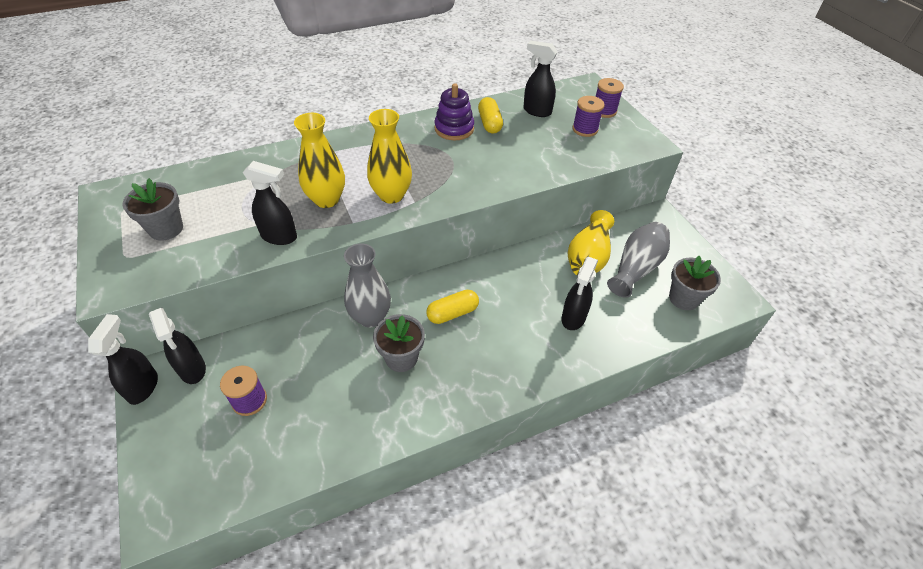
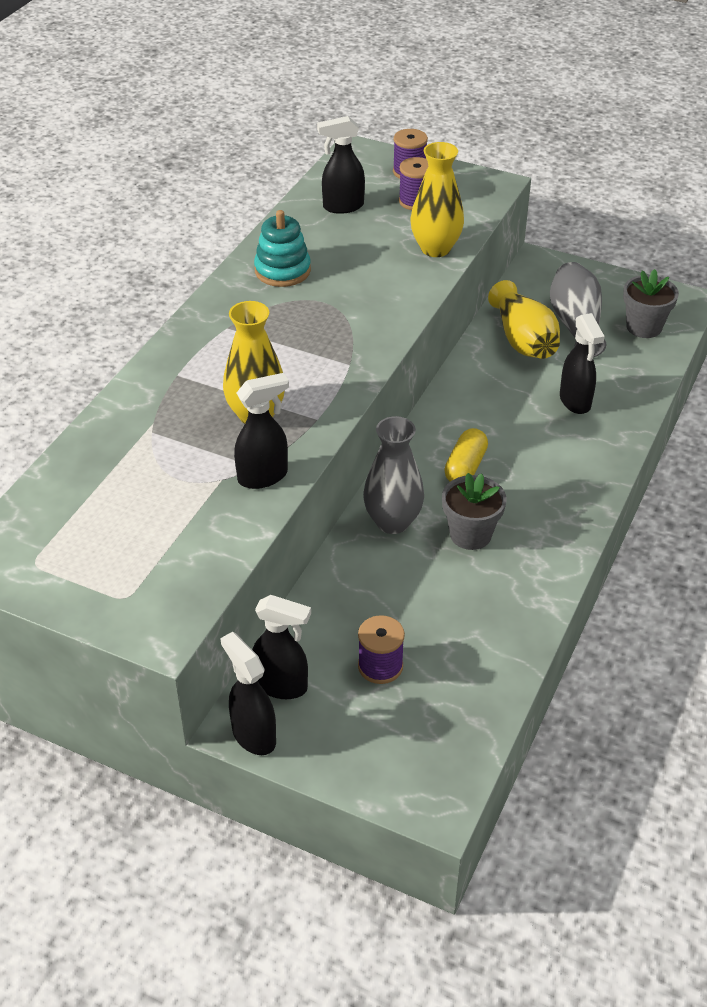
camera: 40 degrees left, 5 degrees down
grey flower pot [122,178,183,241] -> none
yellow vase [367,109,412,204] -> yellow vase moved to [410,142,464,257]
purple stacking toy [434,83,474,140] -> turquoise stacking toy [254,210,311,287]
yellow capsule [478,97,503,134] -> none

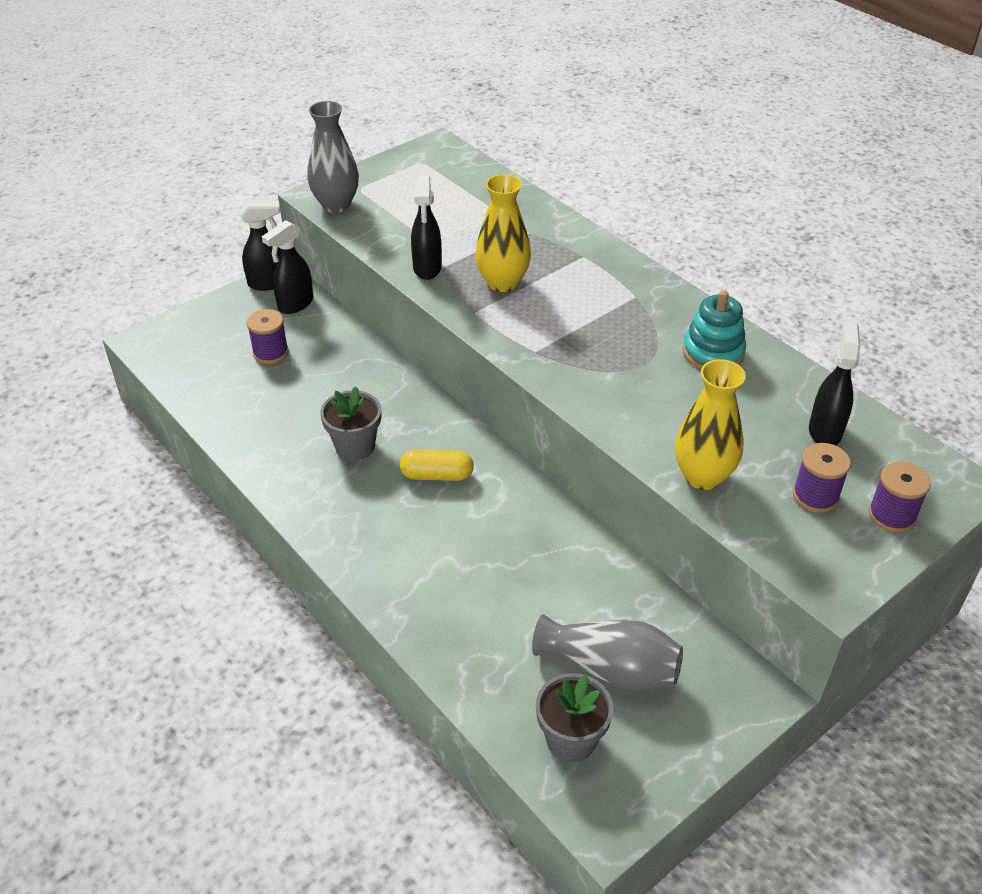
camera: 115 degrees right, 0 degrees up
grey vase [363,416,424,534] -> grey vase moved to [307,101,359,213]
yellow capsule [444,428,488,482] -> yellow capsule turned 45 degrees counterclockwise [400,449,474,481]
yellow vase [488,280,560,359] -> none
black spray bottle [560,313,605,414] -> none

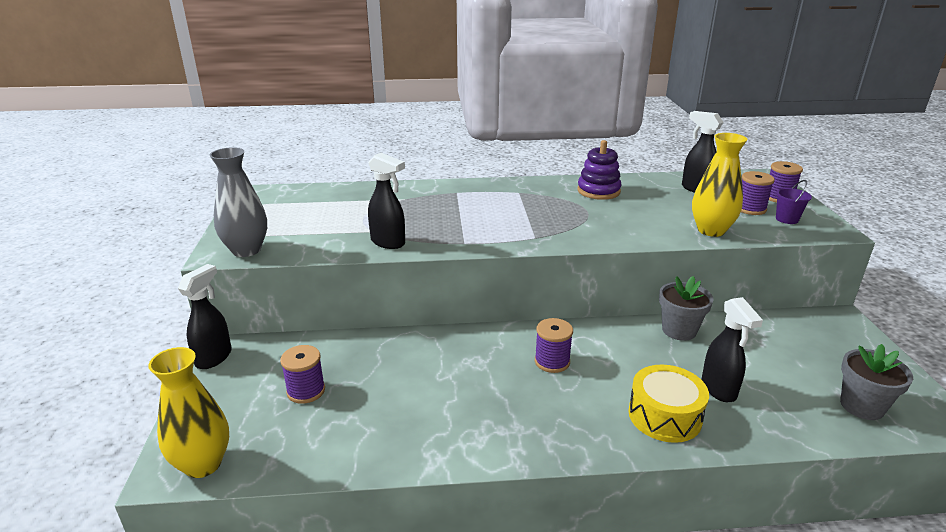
camera: 55 degrees left, 15 degrees down
black spray bottle [262,220,313,314] -> black spray bottle moved to [702,297,763,402]
grey flower pot [320,387,381,461] -> grey flower pot moved to [659,276,713,341]
yellow capsule [400,449,474,481] -> purple spool [535,318,573,373]
yellow vase [475,174,531,292] -> yellow vase moved to [148,347,229,478]
grey vase [532,614,683,692] -> none
turquoise stacking toy [683,290,746,369] -> purple stacking toy [577,140,622,200]
none -> yellow drum [628,364,709,443]
none -> purple bucket [776,180,812,224]

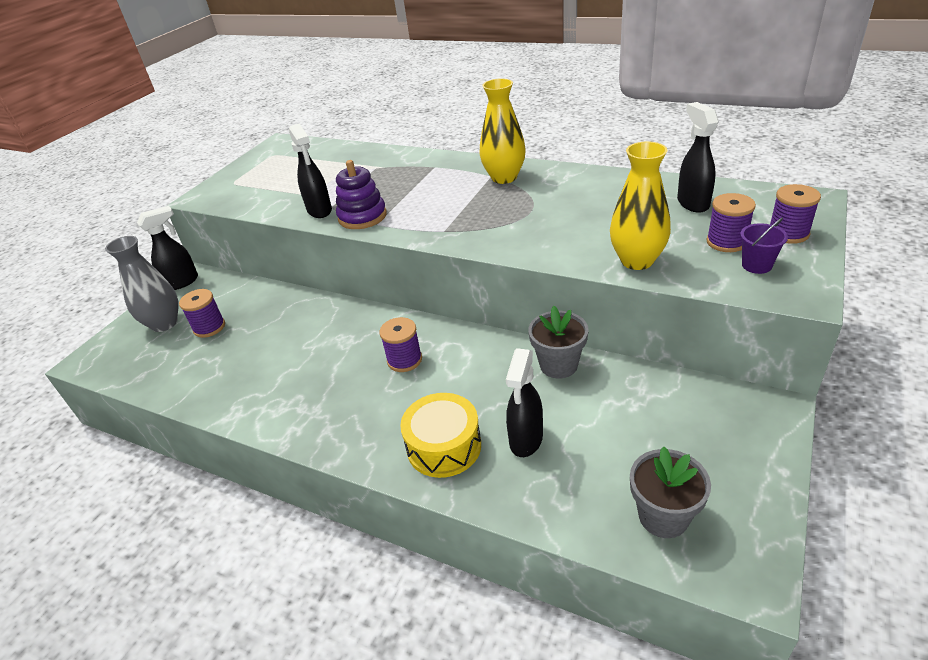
camera: 35 degrees right, 10 degrees up
yellow vase [148,347,229,478] -> yellow vase moved to [479,78,526,184]
grey vase [209,147,267,257] -> grey vase moved to [105,236,179,332]
purple stacking toy [577,140,622,200] -> purple stacking toy moved to [336,160,387,229]

